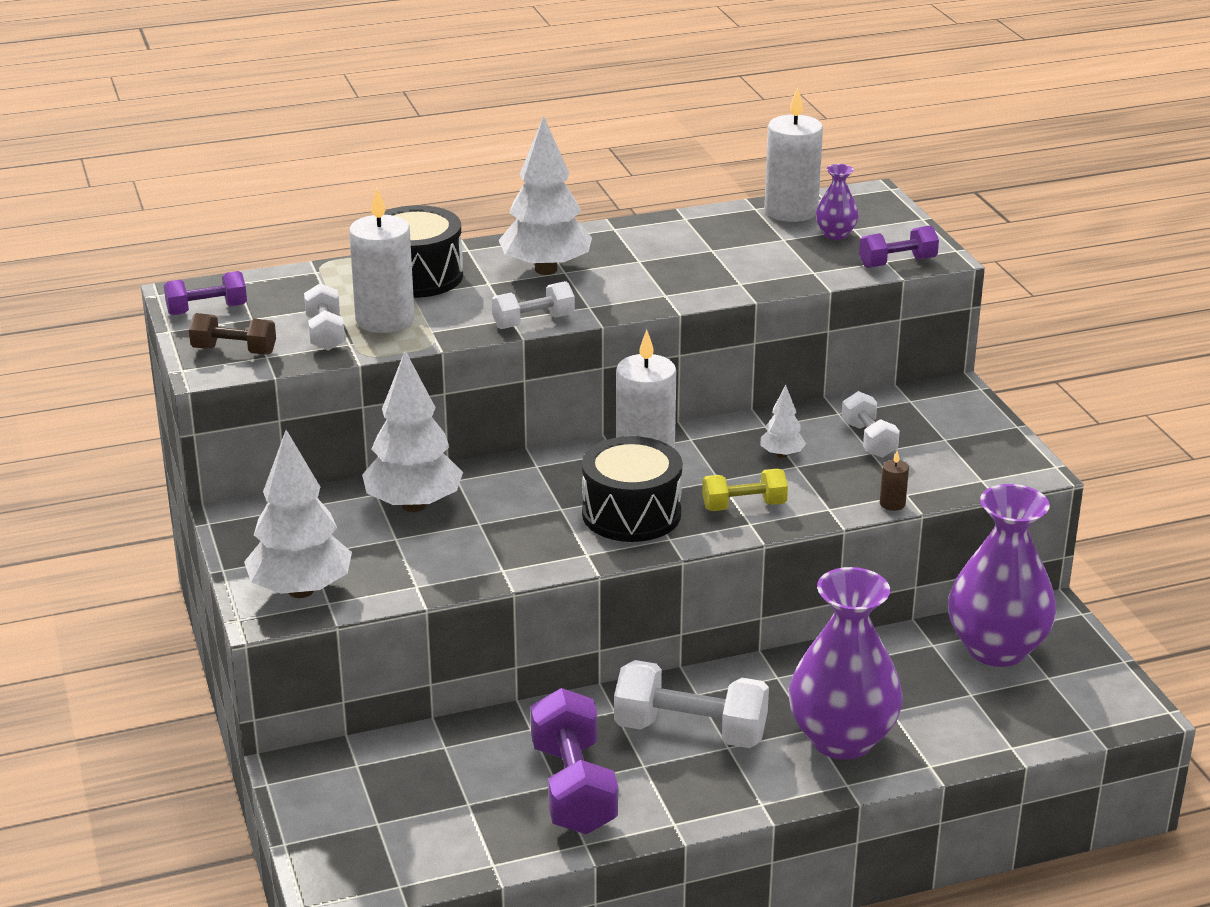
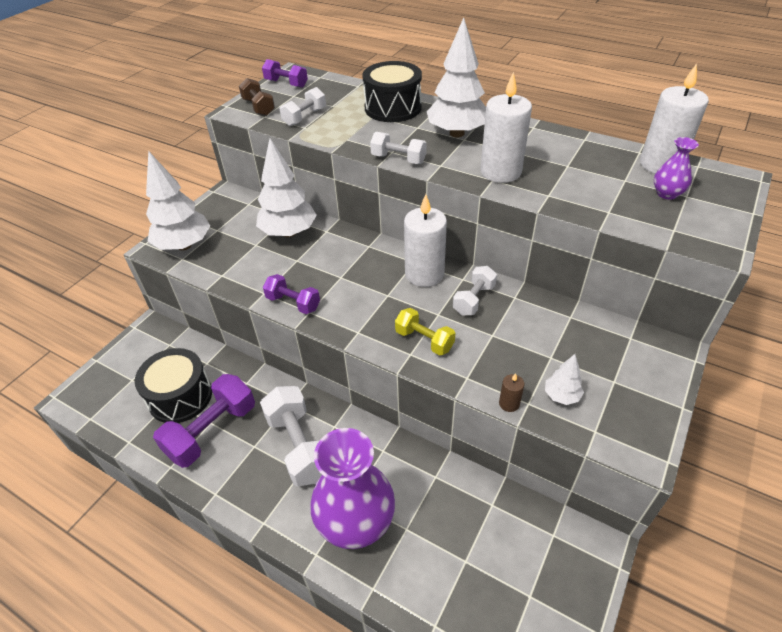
camera: 50 degrees right, 15 degrees up
white candle [349,188,415,333] -> white candle moved to [480,72,532,183]
black drum [582,436,682,542] -> black drum moved to [135,348,212,423]
white tree [760,385,806,458] -> white tree moved to [545,354,584,405]
white dumbbell [842,391,900,458] -> white dumbbell moved to [453,266,497,315]
purple dumbbell [859,225,939,268] -> purple dumbbell moved to [263,274,320,314]
purple vase [948,484,1057,667] -> none

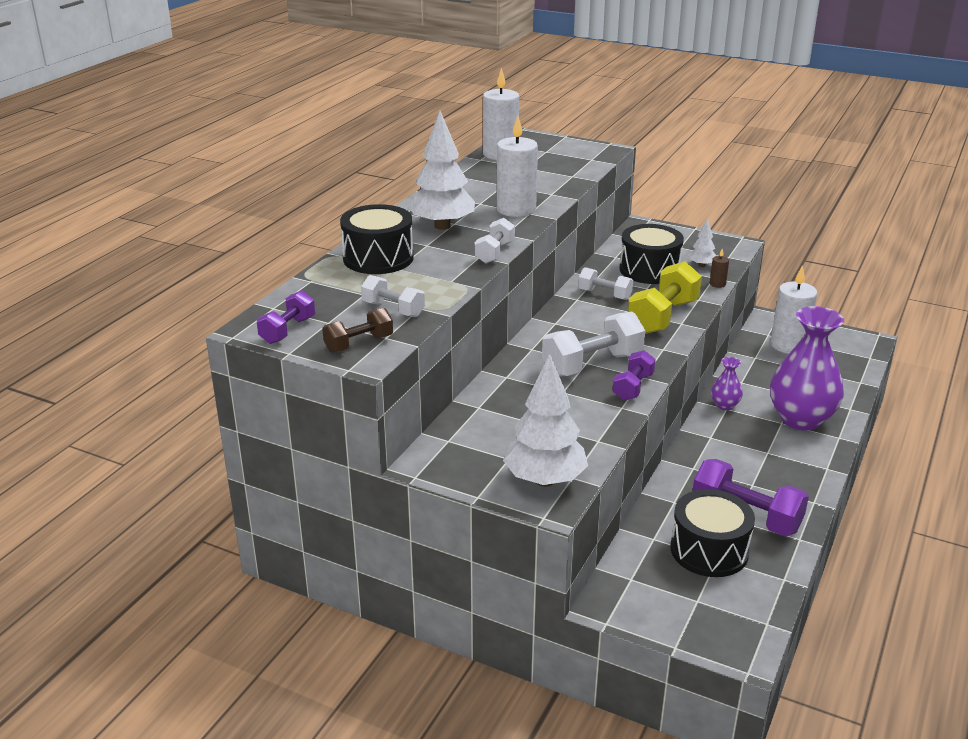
camera: 95 degrees left, 15 degrees down
white tree [256,139,317,237] -> none
white dumbbell [260,386,322,486] -> white dumbbell moved to [542,312,645,376]
yellow dumbbell [395,308,455,355] -> yellow dumbbell [628,261,702,334], size x1.73
white candle [404,194,447,287] -> white candle moved to [771,265,817,354]
purple vase [654,137,699,200] -> purple vase moved to [711,357,743,410]
none -> black drum [619,224,684,284]

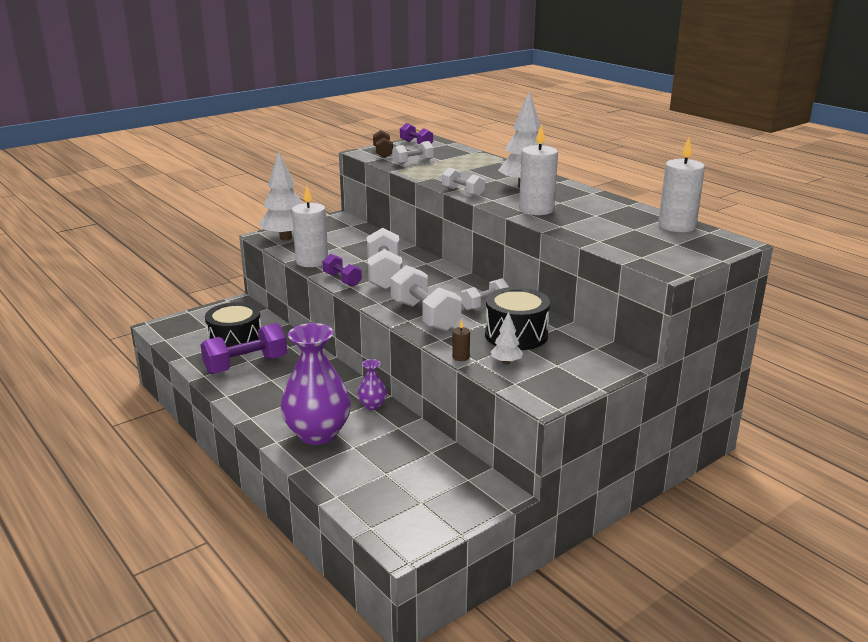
camera: 115 degrees right, 5 degrees down
black drum [340,204,414,274] -> none
yellow dumbbell [628,261,702,334] -> white dumbbell [390,265,462,331]
white candle [771,265,817,354] -> white candle moved to [292,186,328,267]

